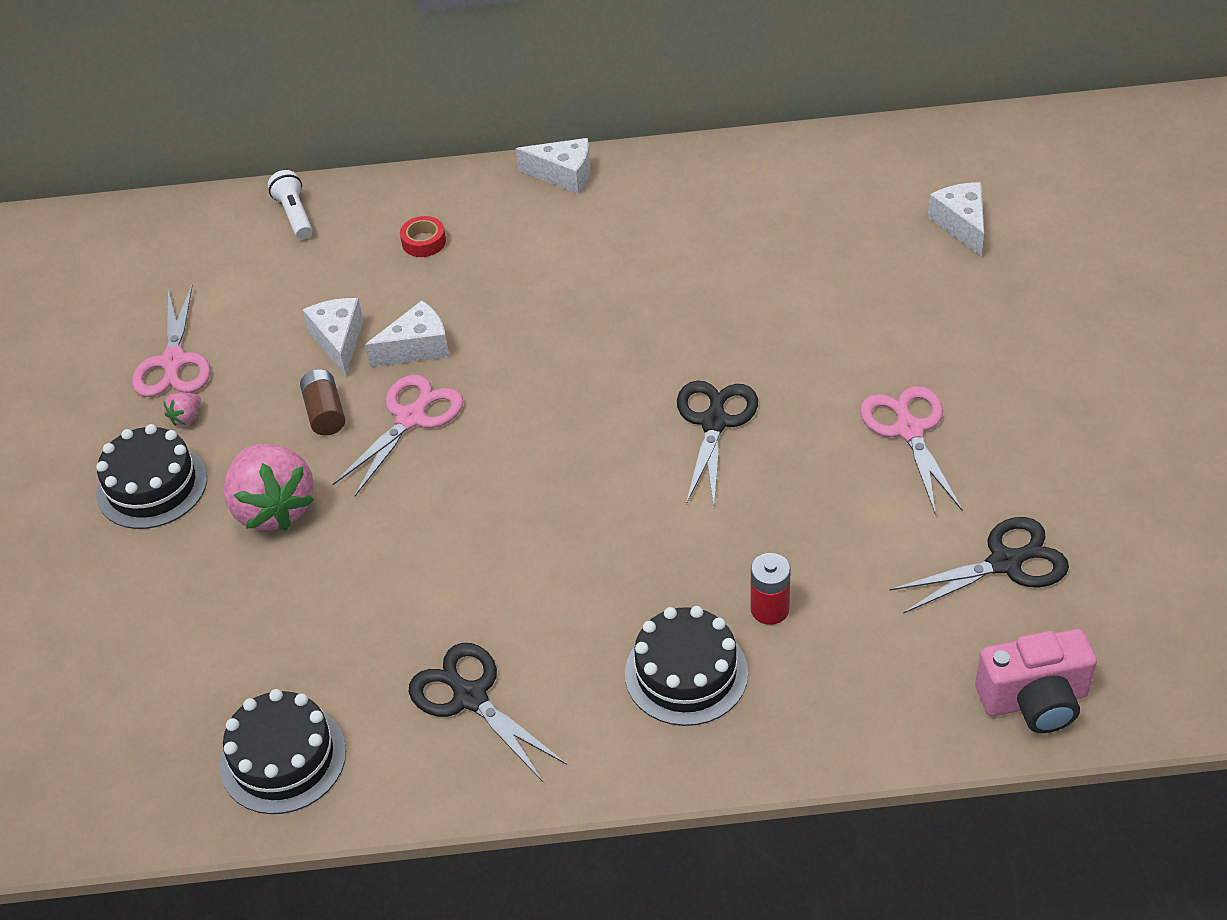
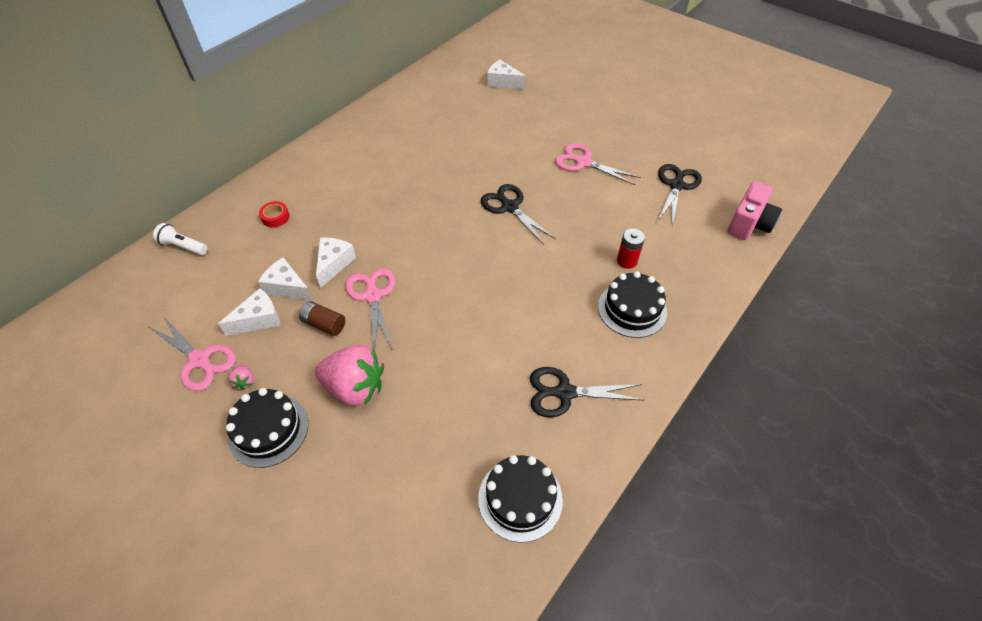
camera: 50 degrees left, 5 degrees up
white cheese [516,138,591,194] -> white cheese moved to [218,288,280,336]

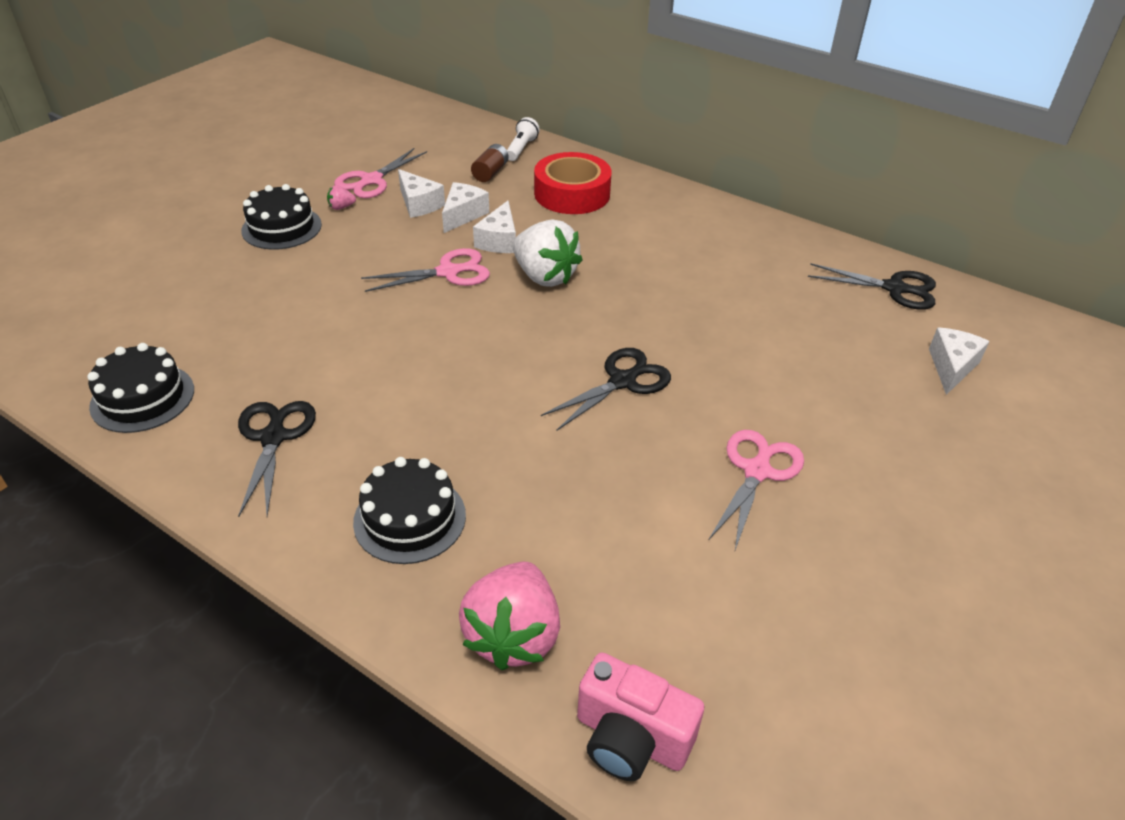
camera: 85 degrees right, 10 degrees down
red tape [259,201,290,227] -> red tape [534,152,612,214], size x2.32
brown battery [299,301,345,336] -> brown battery moved to [471,144,509,182]
pink strawberry [315,345,384,406] -> pink strawberry moved to [459,562,560,670]
white cheese [316,238,356,288] -> white cheese turned 90 degrees clockwise [473,201,516,253]
red battery [617,229,645,269] -> none
black scissors [658,164,702,225] -> black scissors moved to [808,263,936,310]
none -> white strawberry [513,220,582,287]

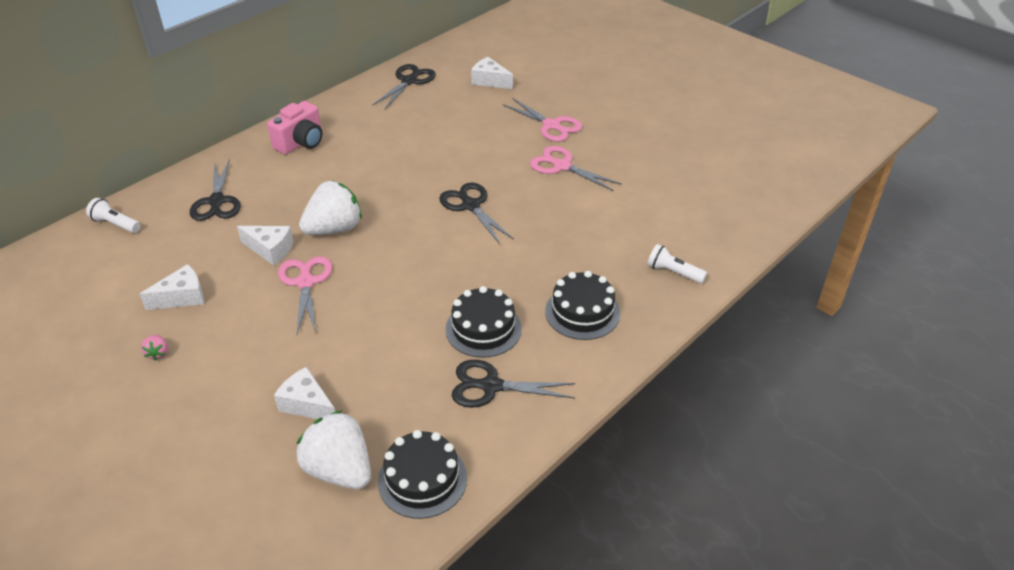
camera: 80 degrees left, 0 degrees up
black cake [241,184,322,250] -> black cake moved to [445,286,522,358]
pink scissors [334,148,427,198] -> pink scissors moved to [503,98,582,142]
white cheese [442,182,489,233] -> white cheese moved to [274,367,335,419]
pink strawberry [459,562,560,670] -> white flashlight [647,244,707,283]
brown battery [471,144,509,182] -> none
red tape [534,152,612,214] -> black scissors [190,159,241,221]
pink camera [577,652,705,781] -> pink camera moved to [267,101,322,154]
none -> white strawberry [296,410,371,489]

